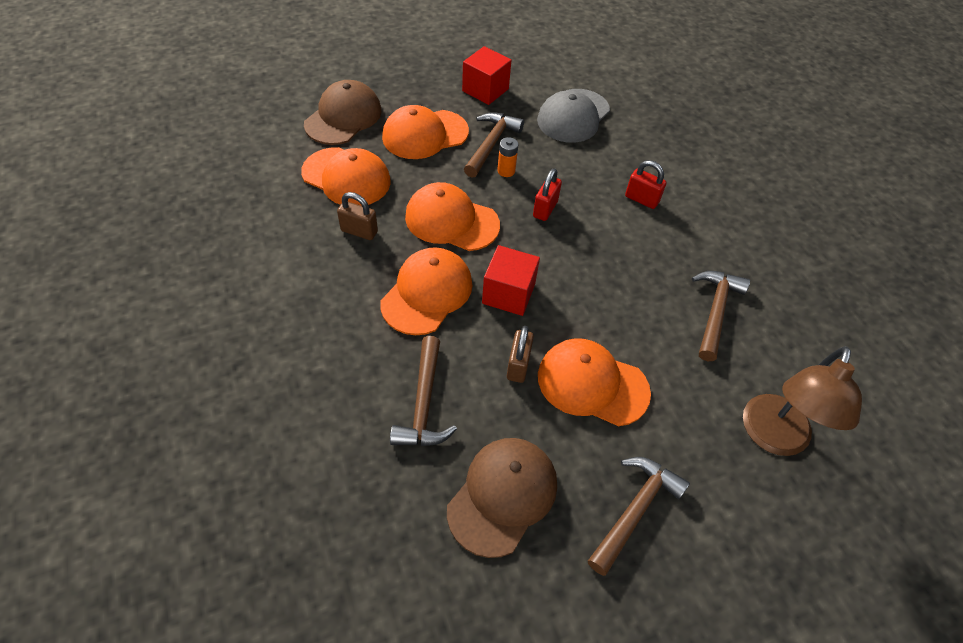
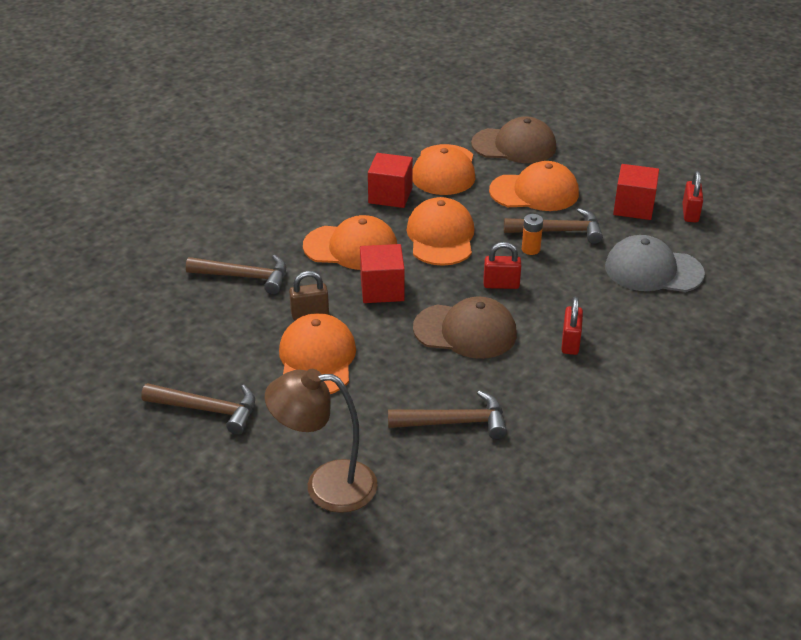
camera: 70 degrees right, 15 degrees down
brown padlock [337,192,378,240] -> red cube [368,153,413,208]
orange cap [382,105,469,159] -> orange cap turned 135 degrees clockwise [489,161,579,211]
brown hammer [390,336,457,446] -> brown hammer turned 150 degrees counterclockwise [186,255,286,294]
brown cap [447,438,557,558] -> brown cap moved to [413,297,517,359]
none -> red padlock [682,171,703,222]

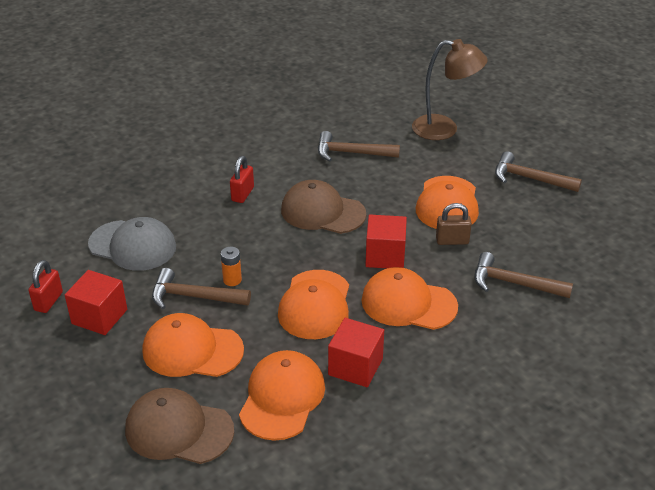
camera: 170 degrees left, 0 degrees up
red padlock [483,242,521,289] -> none

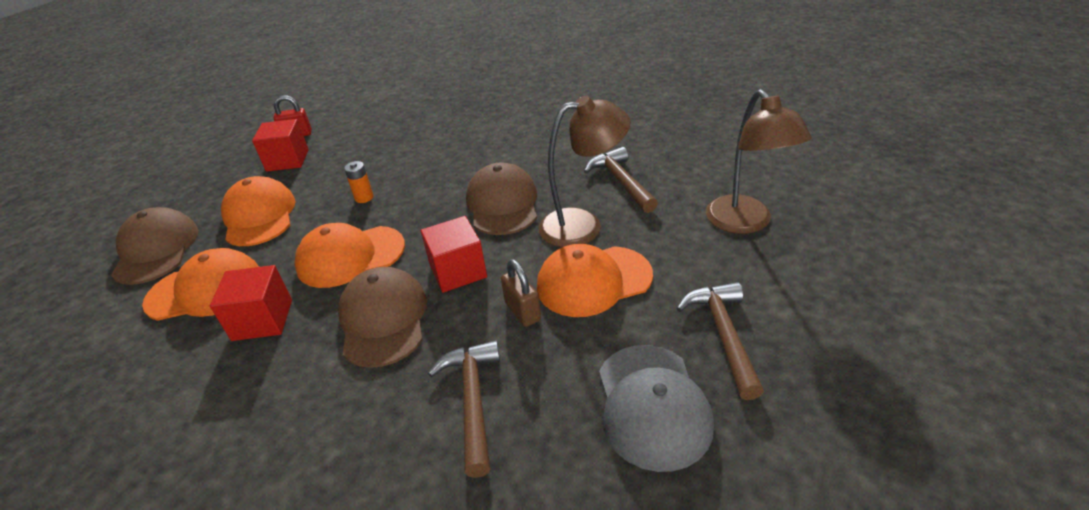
camera: 65 degrees right, 0 degrees up
grey cap [88,217,176,271] -> grey cap moved to [599,345,714,472]
brown hammer [152,268,251,309] -> none
red padlock [230,156,254,203] -> none
orange cap [361,267,458,330] -> brown cap [338,267,427,368]
none -> brown lamp [538,96,631,247]

